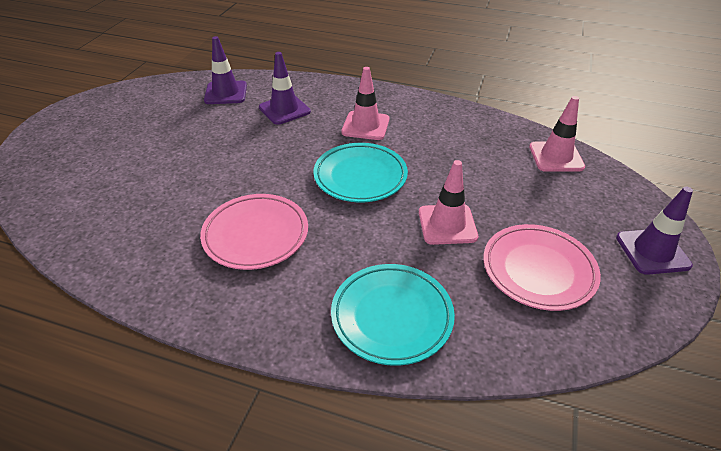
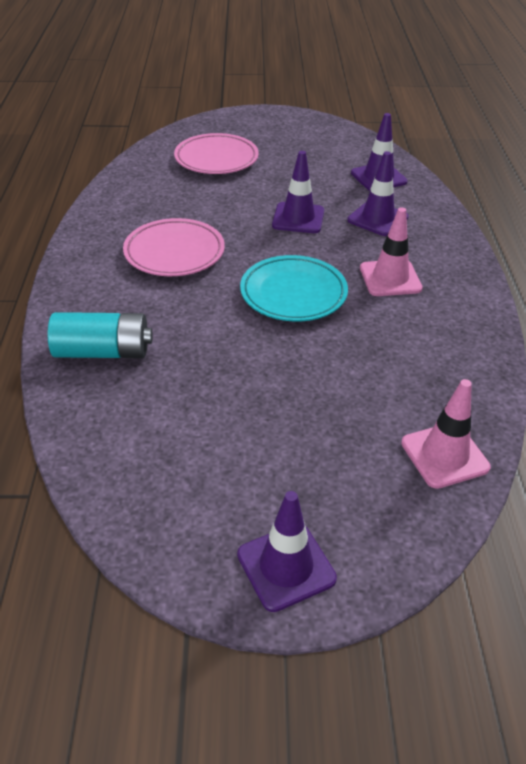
camera: 70 degrees right, 0 degrees up
turquoise plate [331,264,455,366] -> turquoise battery [48,312,153,358]
pink traffic cone [419,160,478,245] -> none
pink plate [483,224,601,311] -> pink plate moved to [174,133,259,174]
none -> purple traffic cone [272,151,324,233]

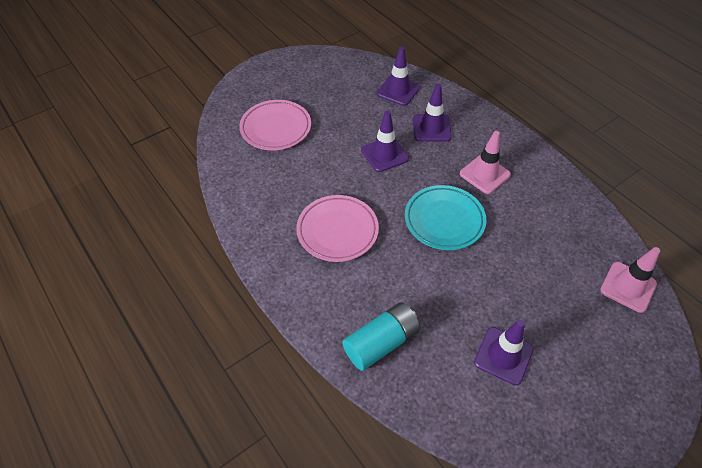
camera: 35 degrees left, 10 degrees up
purple traffic cone [237,491,337,612] -> purple traffic cone moved to [474,320,534,385]

